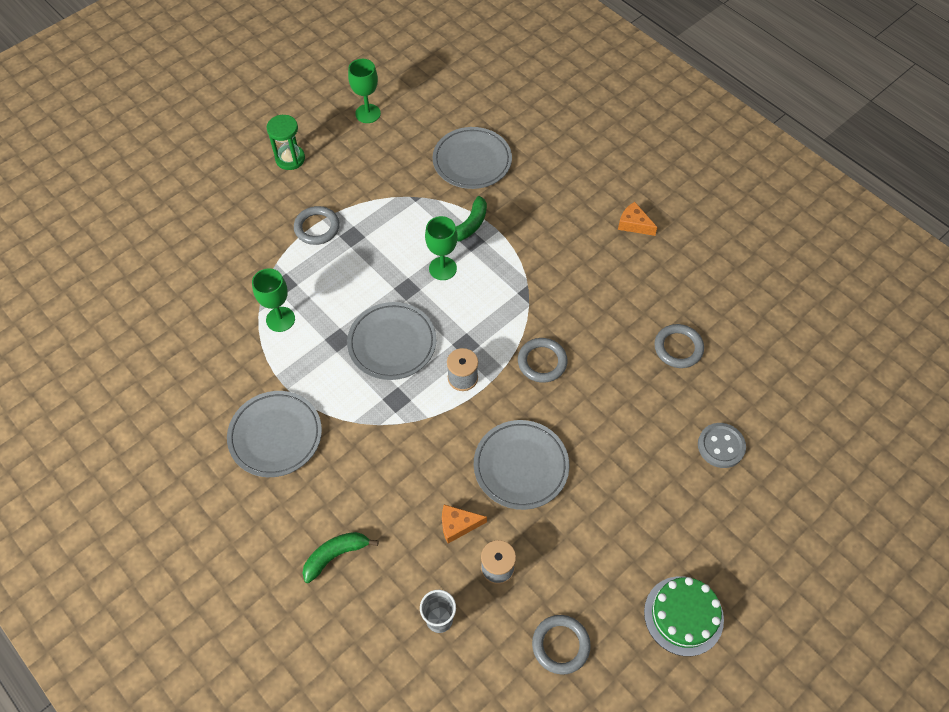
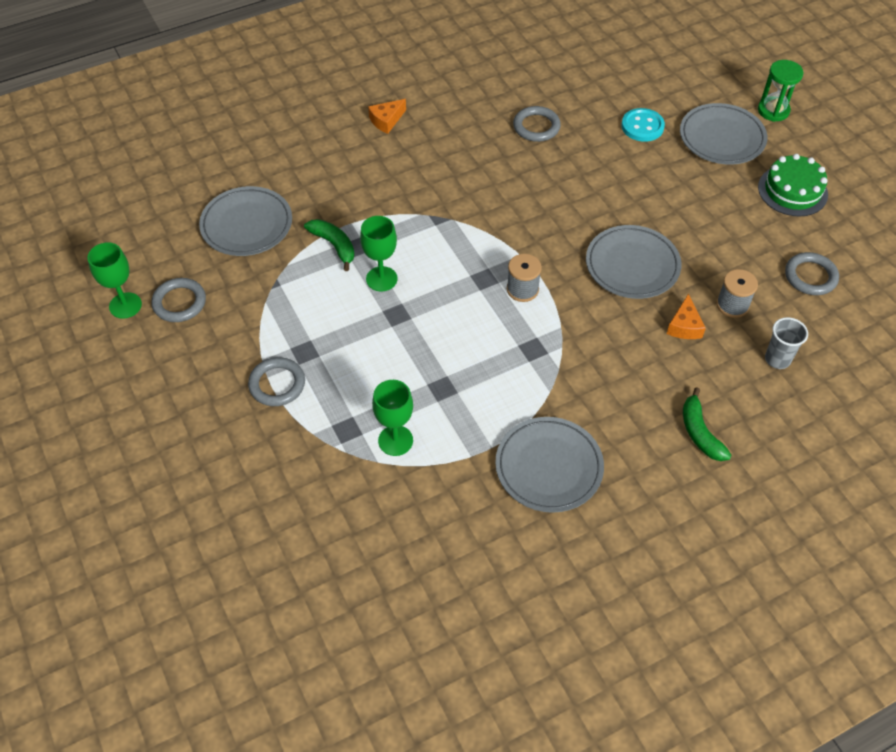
camera: 75 degrees left, 5 degrees down
green hourglass [267,115,305,170] -> green hourglass moved to [758,60,804,122]
grey plate [347,302,436,380] -> grey plate moved to [680,103,767,165]
grey ring [518,338,567,383] -> grey ring moved to [151,278,206,322]
grey button [698,423,746,468] -> turquoise button [621,108,665,142]

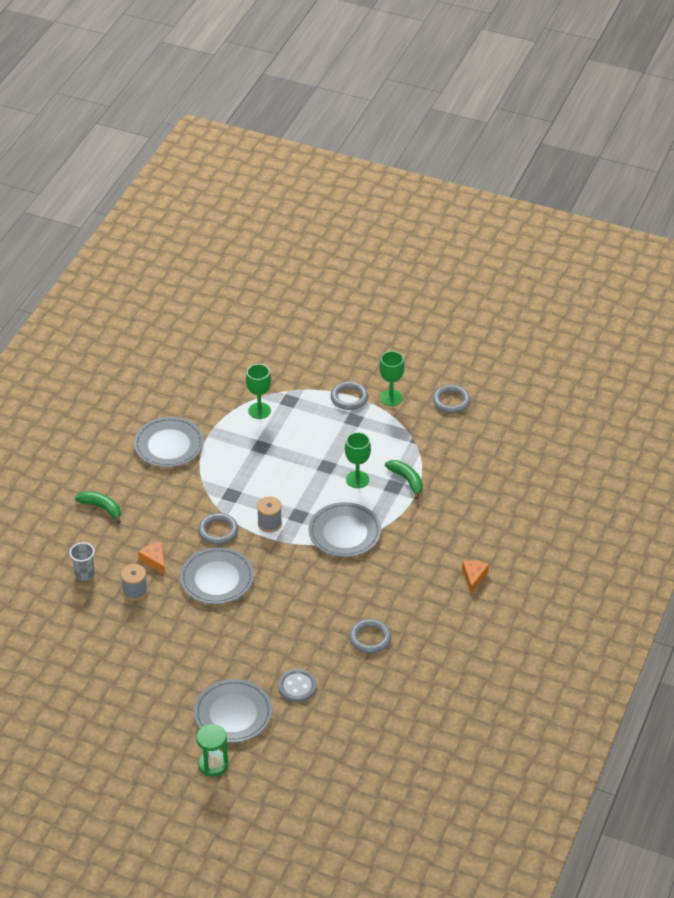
camera: 140 degrees right, 10 degrees down
green goblet [87,242,142,318] -> green goblet moved to [379,351,405,406]
grey plate [199,186,292,256] -> grey plate moved to [309,502,381,557]
green banana [304,219,355,271] -> green banana turned 135 degrees counterclockwise [385,460,423,499]
turquoise button [621,108,665,142] -> grey button [278,669,317,702]
green cake [758,154,828,217] -> none
grey ring [785,252,839,295] -> grey ring moved to [198,513,238,545]

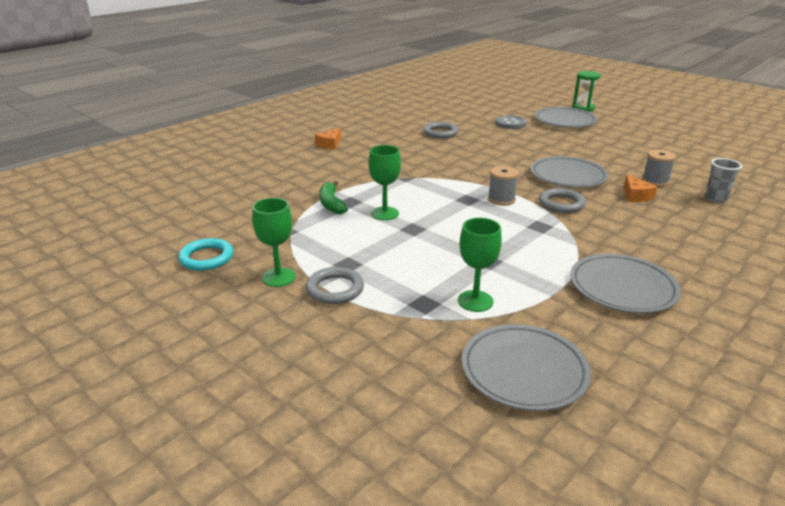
camera: 160 degrees left, 15 degrees down
green banana [75,491,121,524] -> none
grey plate [309,502,381,557] -> grey plate moved to [462,324,591,411]
grey ring [433,385,471,413] -> turquoise ring [178,238,233,271]

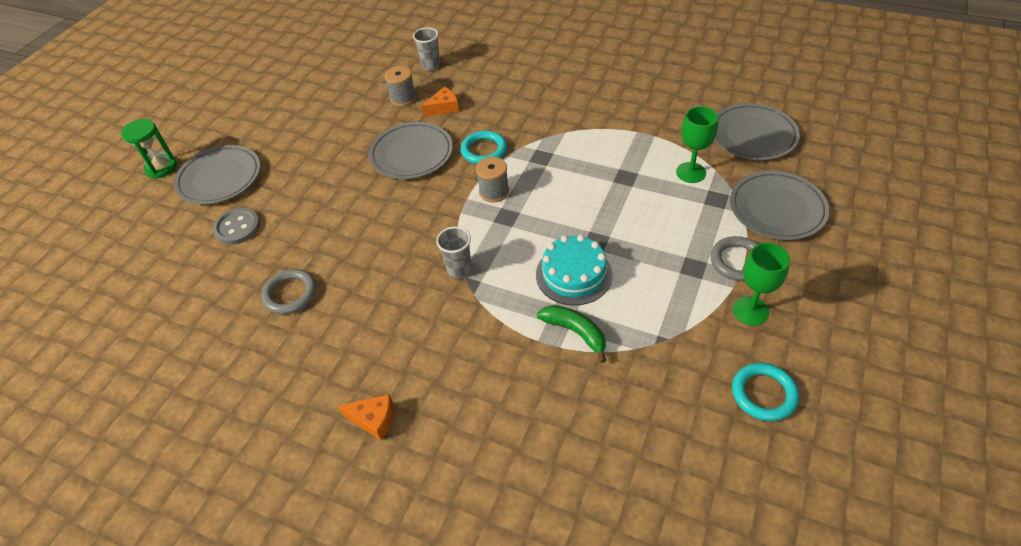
camera: 105 degrees left, 20 degrees up
green banana [320,181,348,214] -> green banana turned 105 degrees counterclockwise [537,305,606,363]
green goblet [369,145,401,220] -> turquoise cake [536,235,613,305]
grey ring [539,188,586,213] -> turquoise ring [461,131,507,164]
grey plate [570,254,681,313] -> grey plate moved to [730,171,830,240]
none -> grey cup [436,226,472,279]

